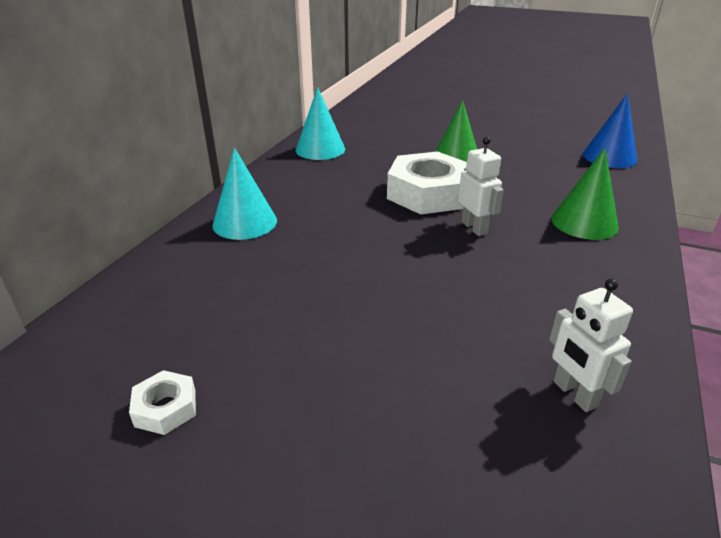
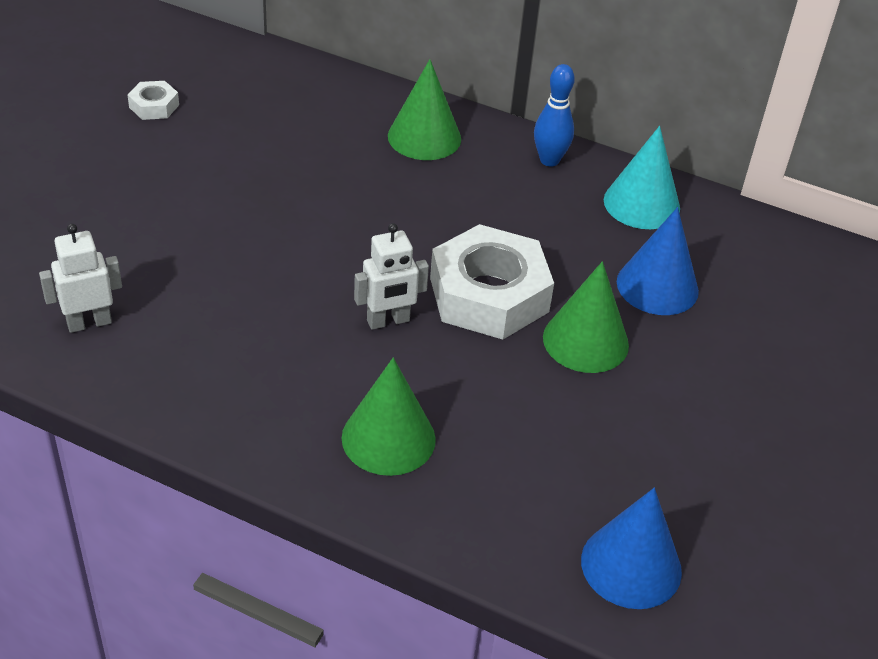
camera: 90 degrees right, 10 degrees up
turquoise cone [212,148,277,240] -> green cone [388,59,461,160]
none -> blue bowling pin [534,64,575,167]
none -> blue cone [617,207,699,315]

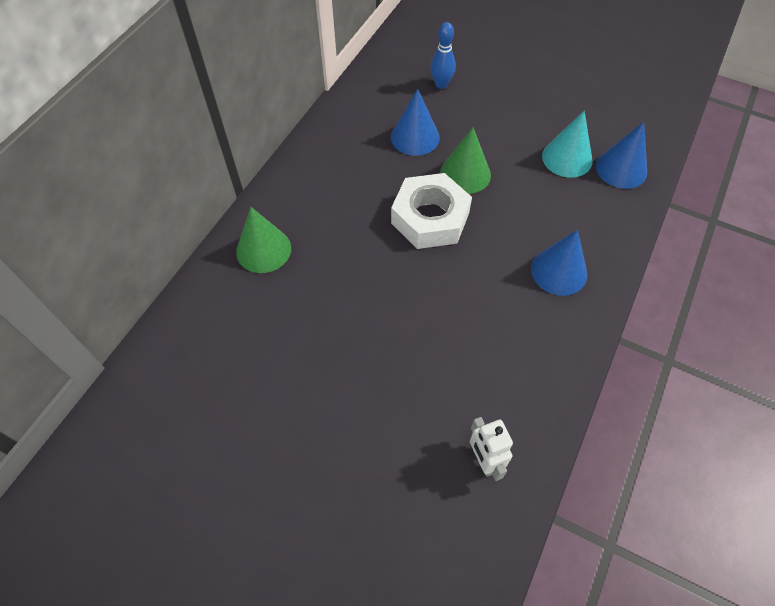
camera: 85 degrees left, 15 degrees up
white nut [128,81,179,120] -> none
green cone [342,358,436,476] -> blue cone [531,229,587,296]
white robot [354,223,429,330] -> none
blue bowling pin [534,64,575,167] -> blue bowling pin moved to [430,22,456,89]
turquoise cone [604,126,680,229] -> turquoise cone moved to [542,111,593,178]

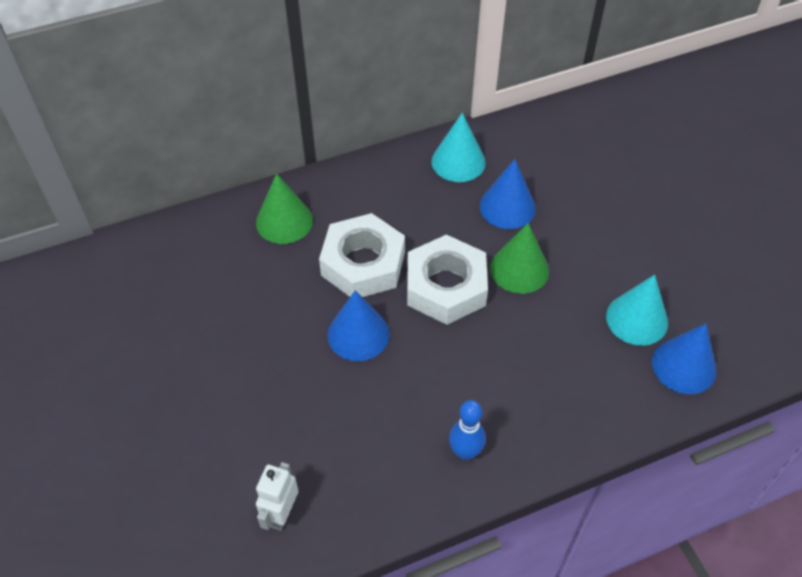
camera: 40 degrees right, 5 degrees down
blue bowling pin [430,22,456,89] -> blue bowling pin moved to [449,400,486,460]
blue cone [531,229,587,296] -> blue cone moved to [328,290,390,361]
none -> white nut [319,213,405,297]
none -> turquoise cone [432,113,486,182]

